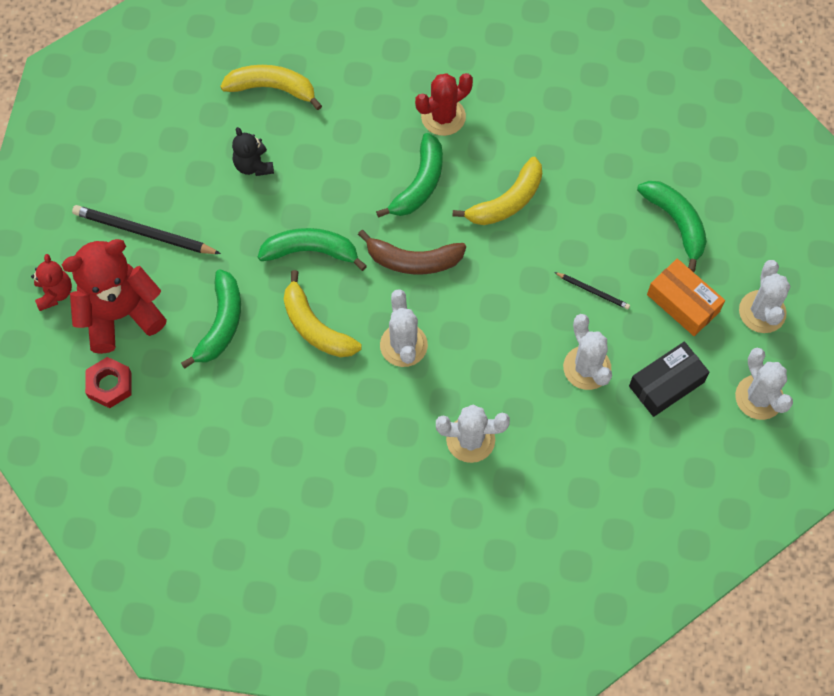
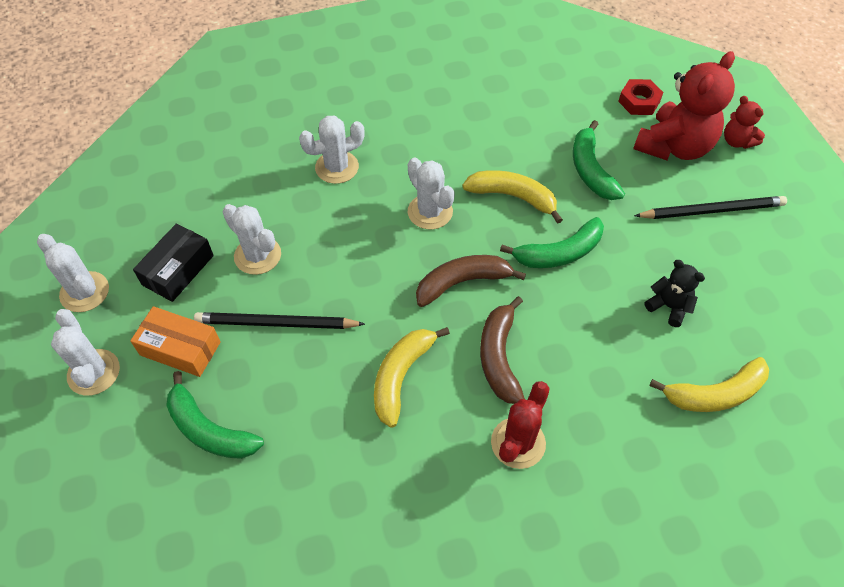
camera: 155 degrees right, 10 degrees down
green banana [376,133,443,218] -> brown banana [480,296,525,404]
black pencil [554,272,630,309] -> black pencil [194,312,365,329], size x1.94

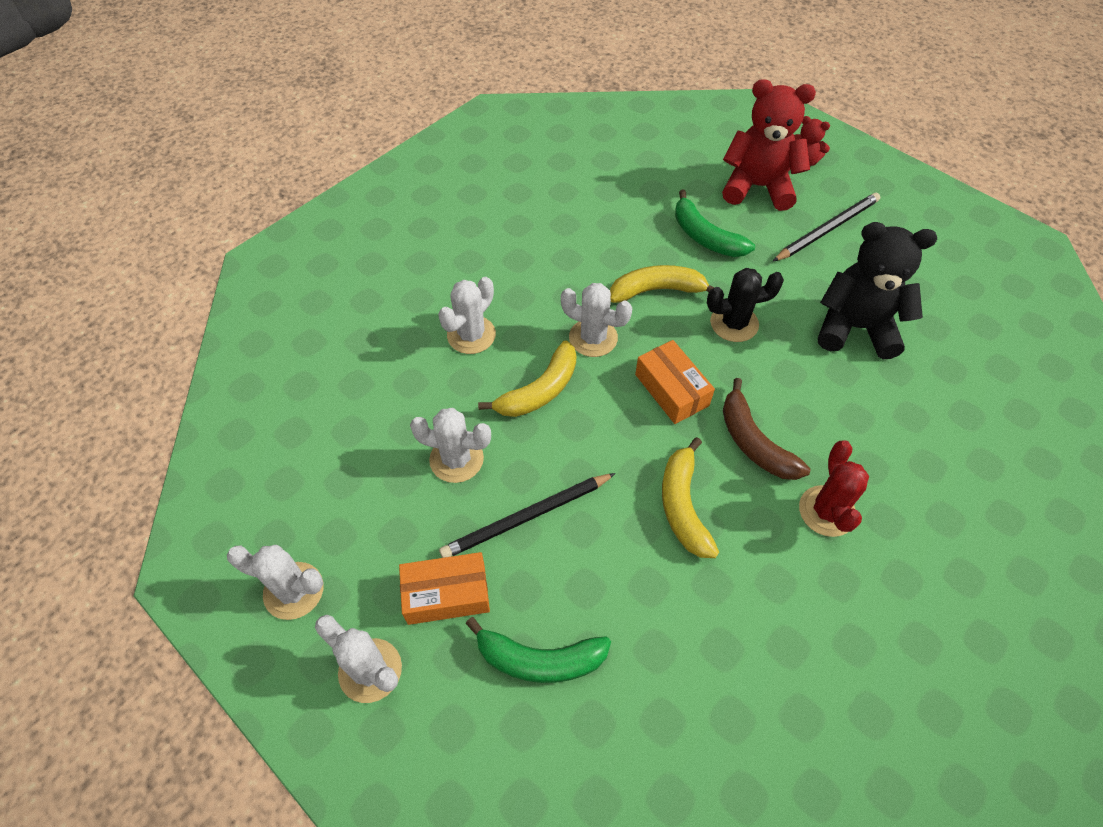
camera: 30 degrees left, 0 degrees up
black box [133,223,214,302] -> none
brown banana [416,255,526,307] -> orange box [635,340,715,424]
green banana [500,217,604,268] -> black cactus [707,268,784,342]
red nut [618,79,663,115] -> none
red teddy bear [633,51,735,160] -> red teddy bear turned 90 degrees counterclockwise [722,79,816,211]
black teddy bear [645,260,705,327] -> black teddy bear [818,222,937,359], size x2.01
yellow banana [649,357,769,412] -> yellow banana moved to [478,341,576,417]

